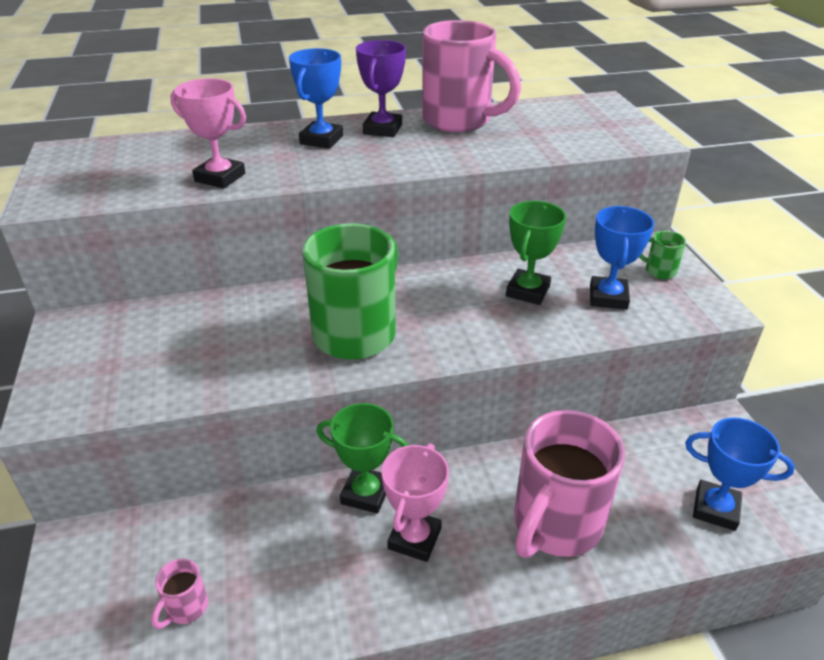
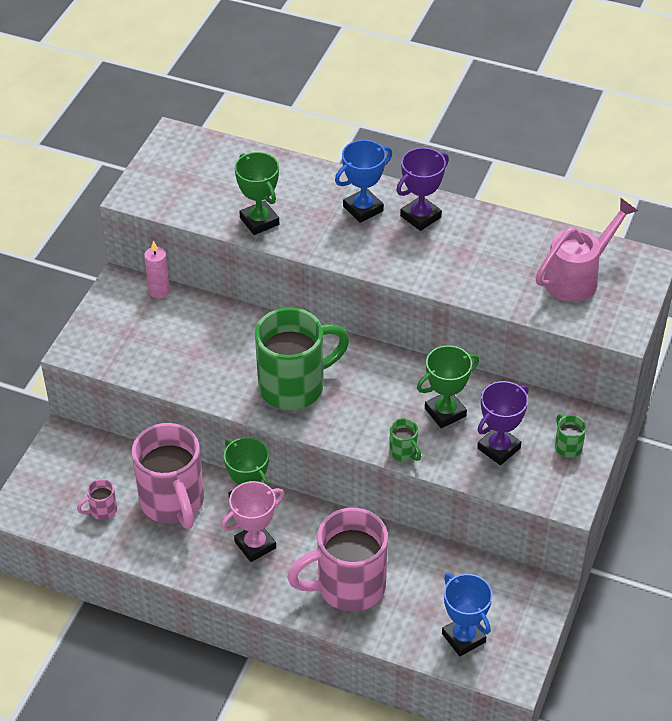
camera: 35 degrees right, 10 degrees up
pink trophy [170,78,246,189] -> green trophy [235,152,279,235]
pink mug [422,20,521,132] -> pink mug moved to [132,423,204,529]
blue trophy [590,206,654,310] -> purple trophy [477,381,529,465]
none -> pink candle [144,241,170,298]
none -> green mug [389,418,421,461]
none -> pink watering can [536,197,638,302]

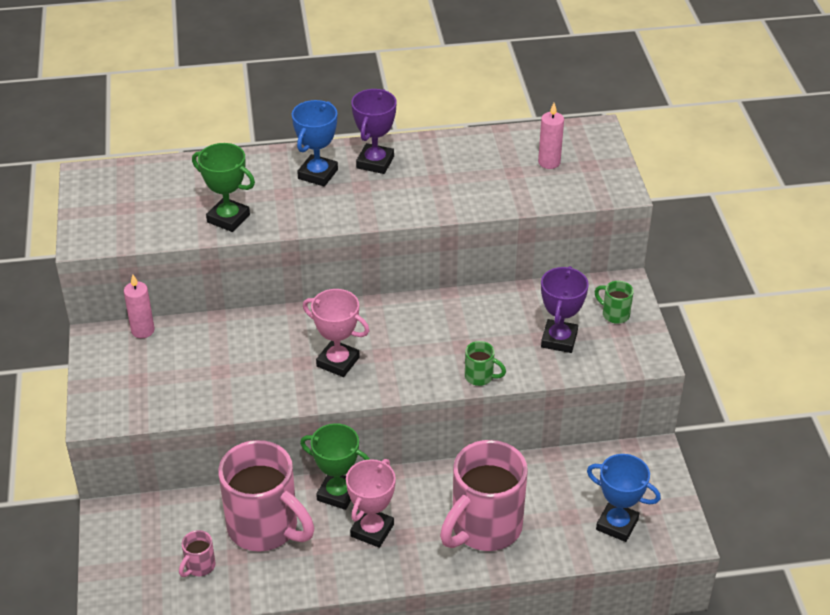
camera: 30 degrees left, 5 degrees down
green mug [255,307,349,410] -> pink trophy [303,289,369,377]
green trophy [417,345,479,428] -> none
pink watering can [536,197,638,302] -> pink candle [538,103,564,169]

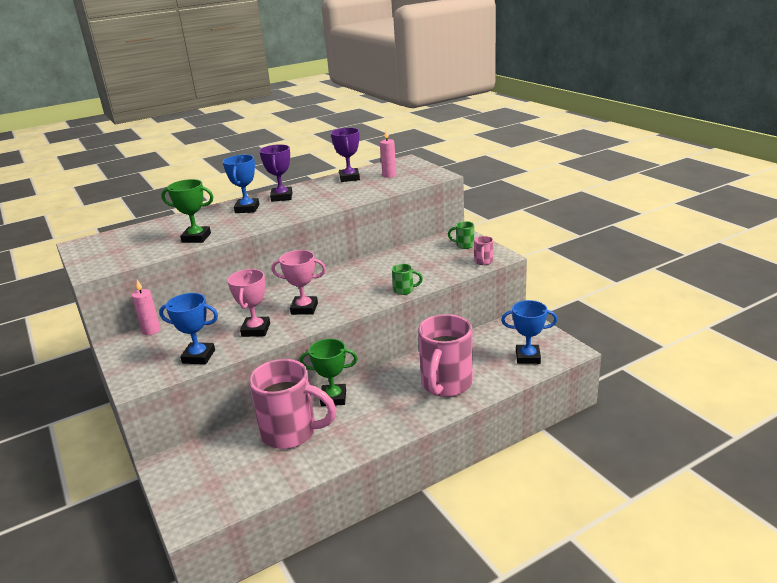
camera: 20 degrees left, 15 degrees down
pink mug [179,530,215,577] -> pink mug moved to [474,236,493,265]
pink trophy [346,459,396,548] -> pink trophy moved to [227,269,270,337]
purple trophy [541,266,589,353] -> purple trophy moved to [331,128,360,182]
none -> blue trophy [159,293,218,364]

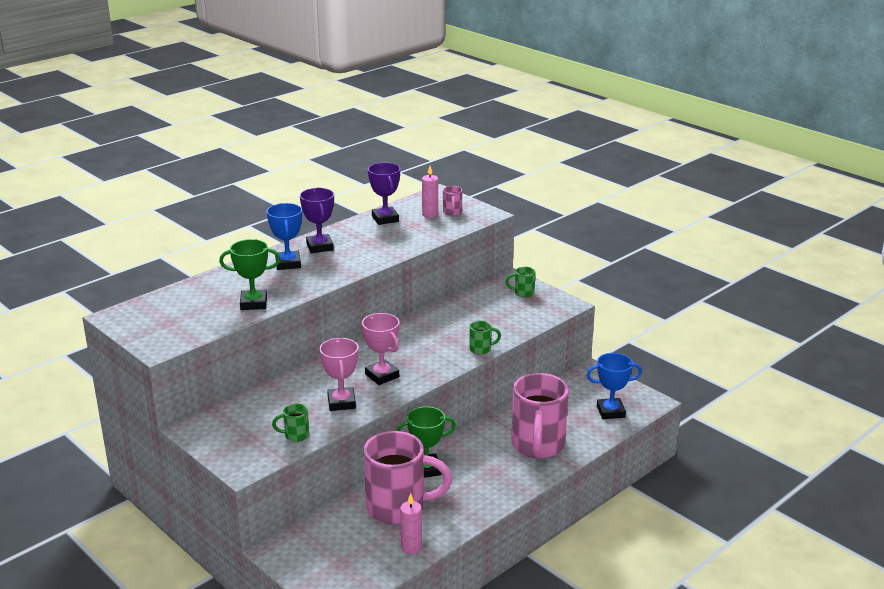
camera: 15 degrees left, 0 degrees up
pink candle [132,280,160,335] -> pink candle moved to [400,493,422,554]
blue trophy [159,293,218,364] -> green mug [272,403,309,442]
pink trophy [272,250,326,315] -> pink trophy turned 60 degrees clockwise [362,313,399,385]
pink mug [474,236,493,265] -> pink mug moved to [443,186,462,216]

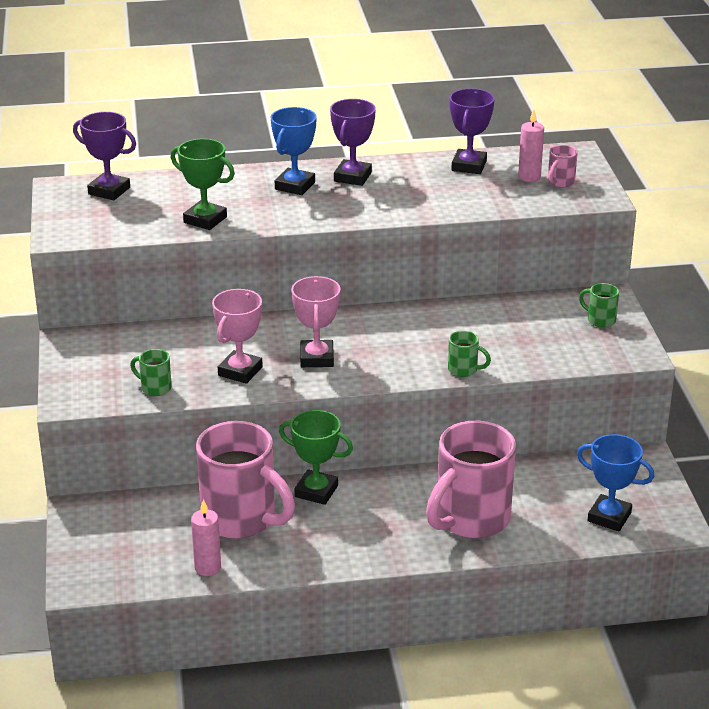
camera: 35 degrees right, 5 degrees up
none -> purple trophy [73,112,136,200]

